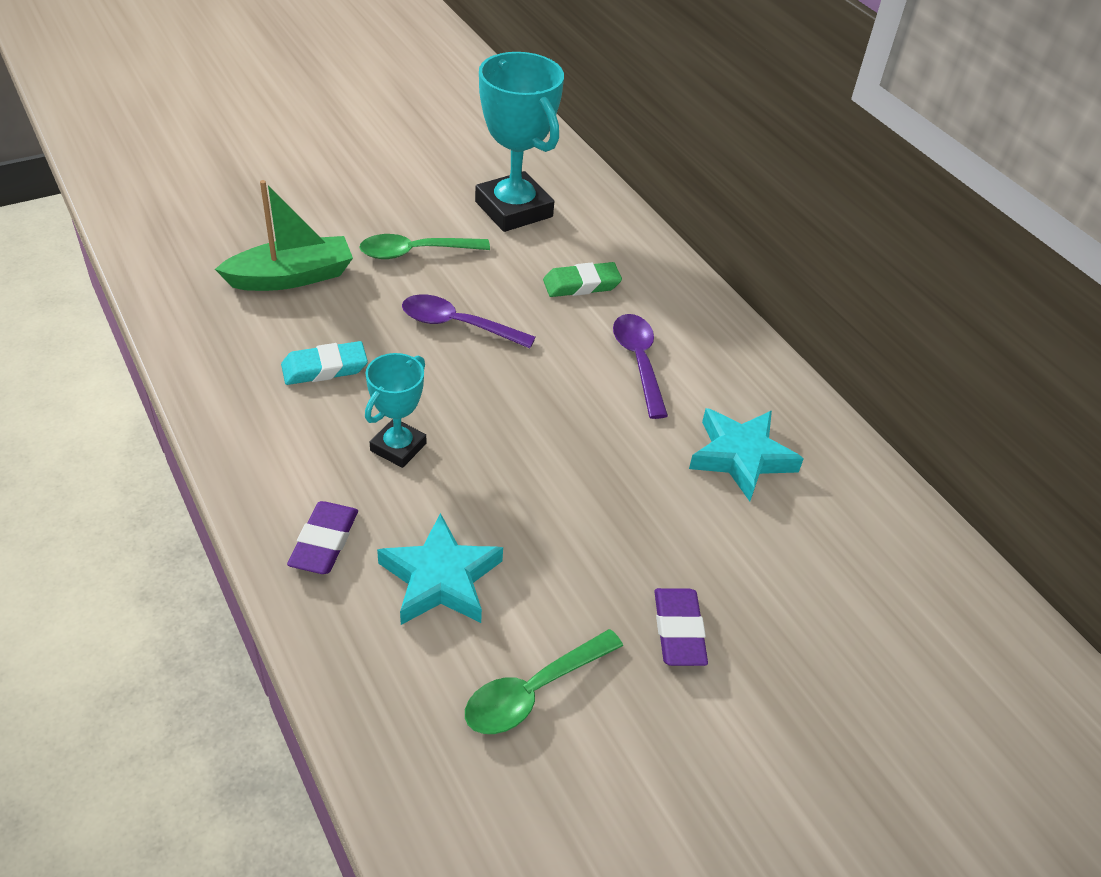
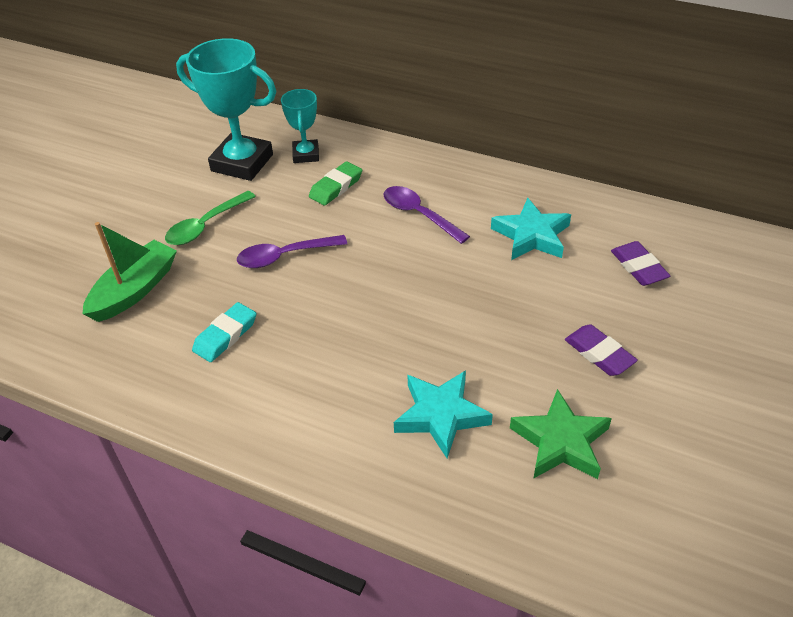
camera: 30 degrees left, 0 degrees up
purple eraser [287,501,358,574] -> purple eraser moved to [611,241,670,286]
turquoise trophy [365,353,426,468] -> turquoise trophy moved to [281,89,319,163]
green spoon [465,629,623,734] -> green star [510,389,612,479]

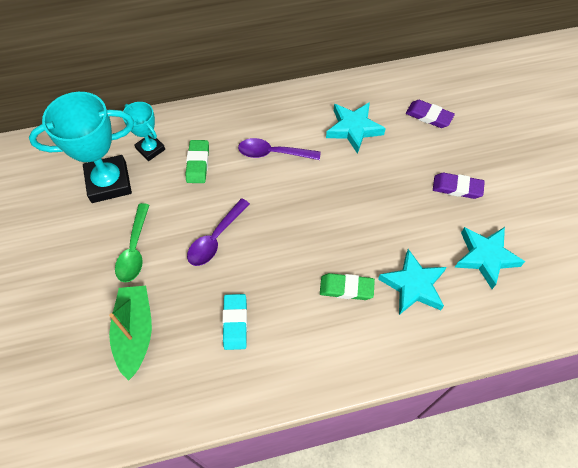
camera: 40 degrees left, 15 degrees up
green star [510,389,612,479] -> turquoise star [454,227,525,289]
none -> green eraser [320,273,375,300]

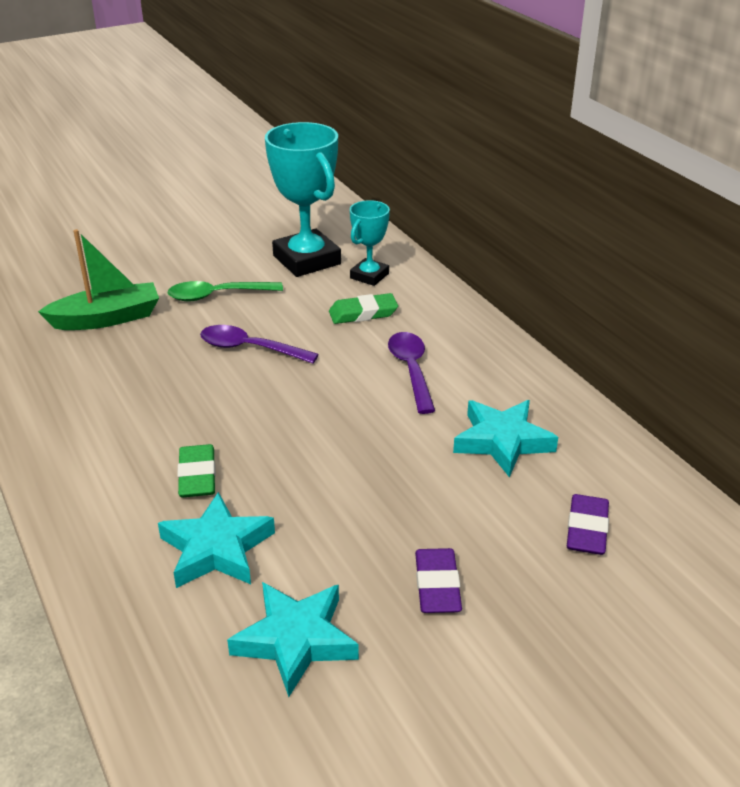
camera: 75 degrees right, 25 degrees down
turquoise eraser [222,294,247,350] -> none

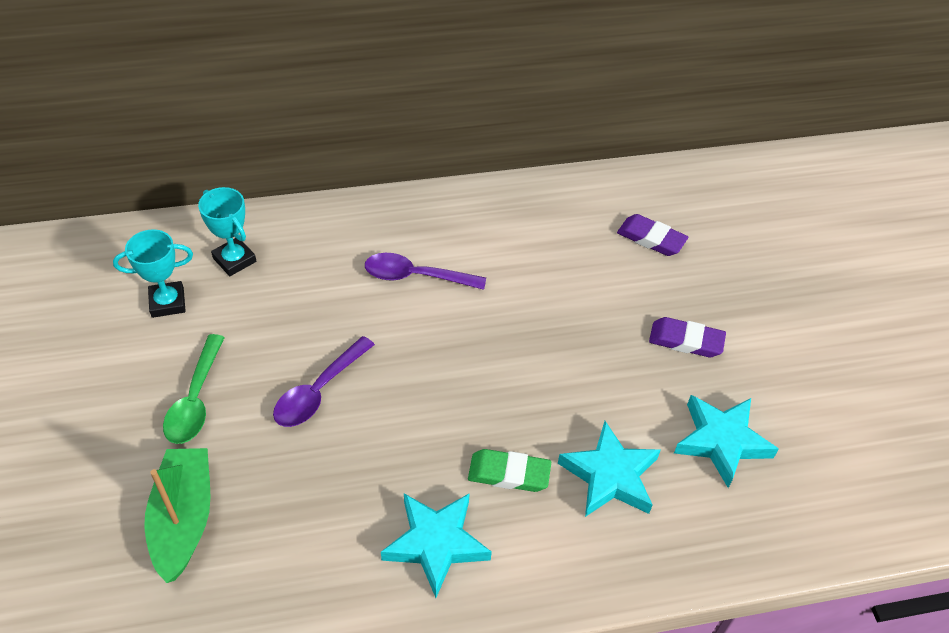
camera: 75 degrees left, 15 degrees up
turquoise trophy [265,122,341,277] -> turquoise trophy [113,229,193,318], size x0.55
green eraser [329,293,398,324] -> none
turquoise star [453,400,558,478] -> turquoise star moved to [381,493,492,598]

